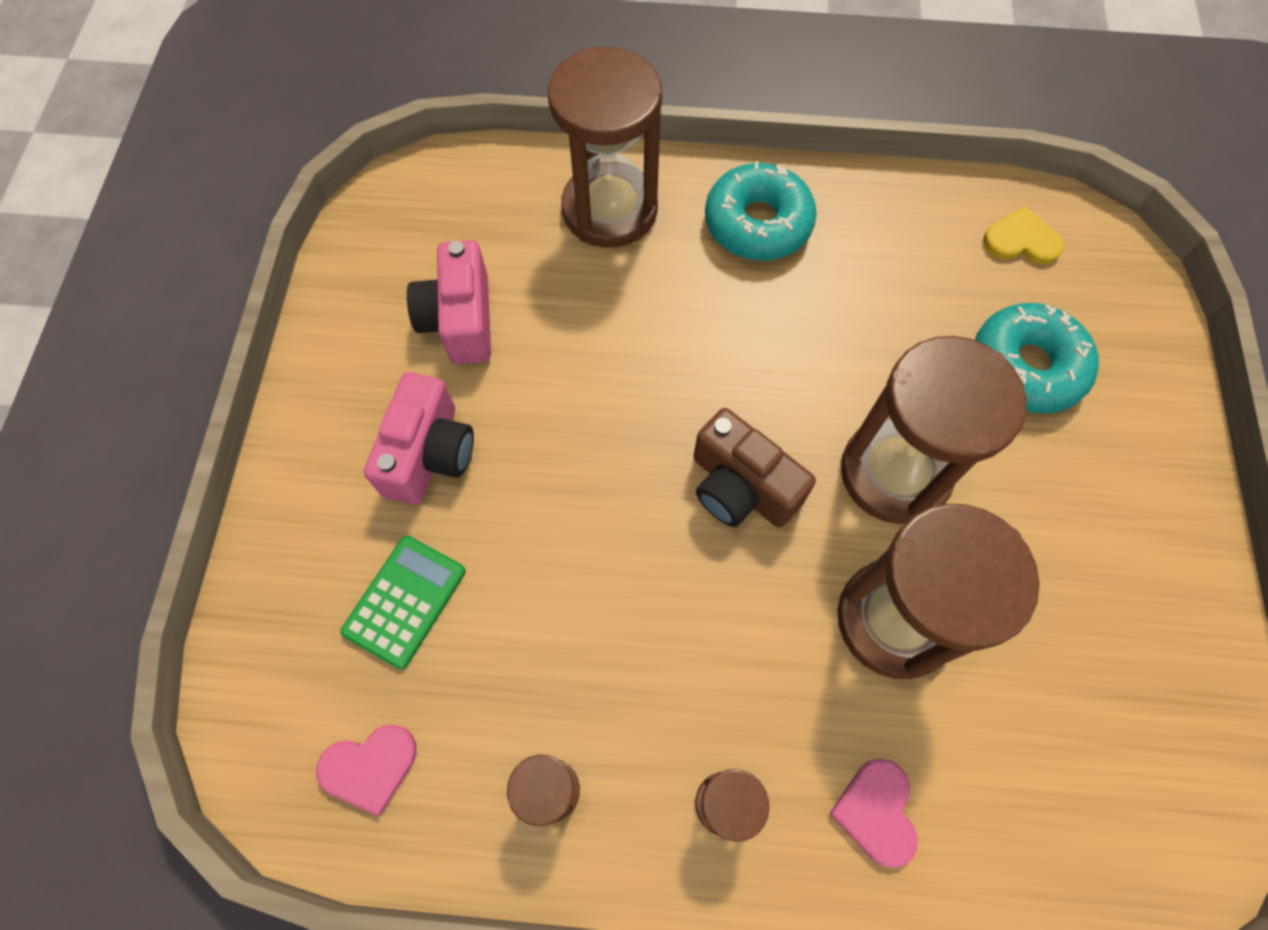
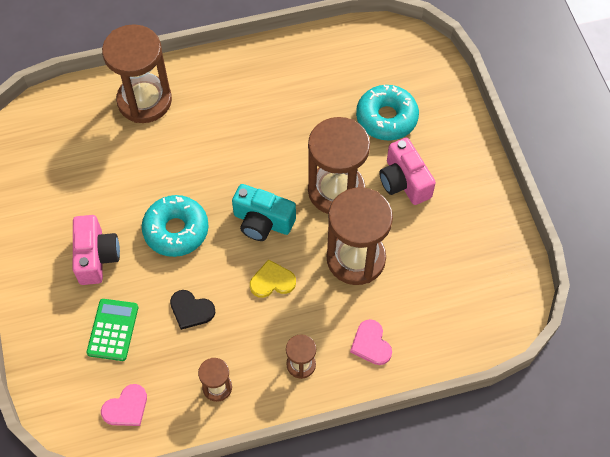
camera: 20 degrees left, 5 degrees down
pink camera [407,240,491,364] -> pink camera moved to [379,138,436,205]
brown camera [694,408,816,528] -> turquoise camera [232,184,296,241]
turquoise donut [705,161,817,260] -> turquoise donut moved to [142,195,208,257]
yellow heart [983,206,1064,264] -> yellow heart moved to [250,259,296,298]
none -> black heart [170,290,215,330]

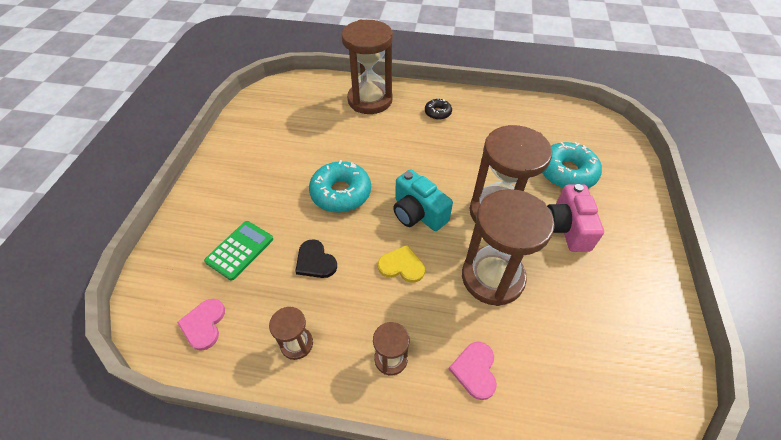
camera: 25 degrees right, 10 degrees down
pink camera [73,215,120,285] -> none
pink heart [101,384,147,426] -> pink heart turned 105 degrees clockwise [177,299,225,351]
none -> black donut [425,98,452,120]

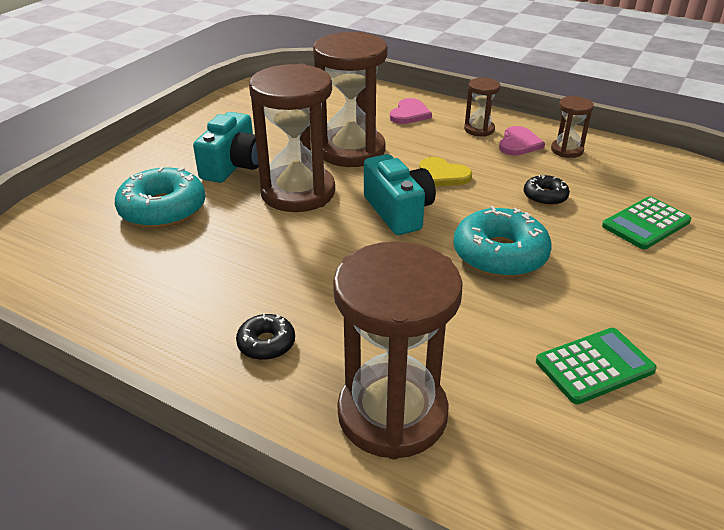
camera: 160 degrees left, 15 degrees down
pink heart [177,299,225,351] -> pink heart moved to [499,126,545,156]
black heart [295,239,337,278] -> black donut [524,175,570,206]
pink camera [547,184,604,252] -> turquoise camera [193,112,259,183]
none -> green calculator [536,328,657,404]

